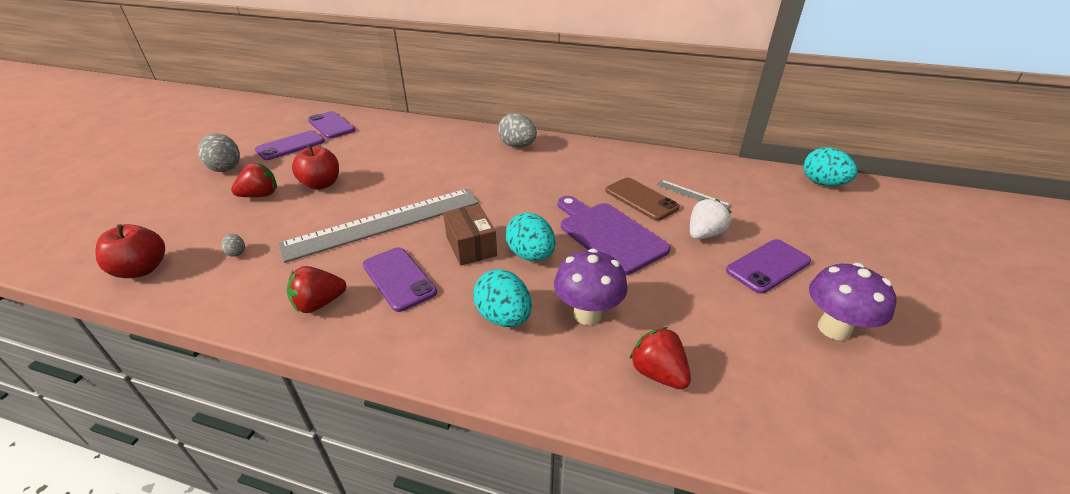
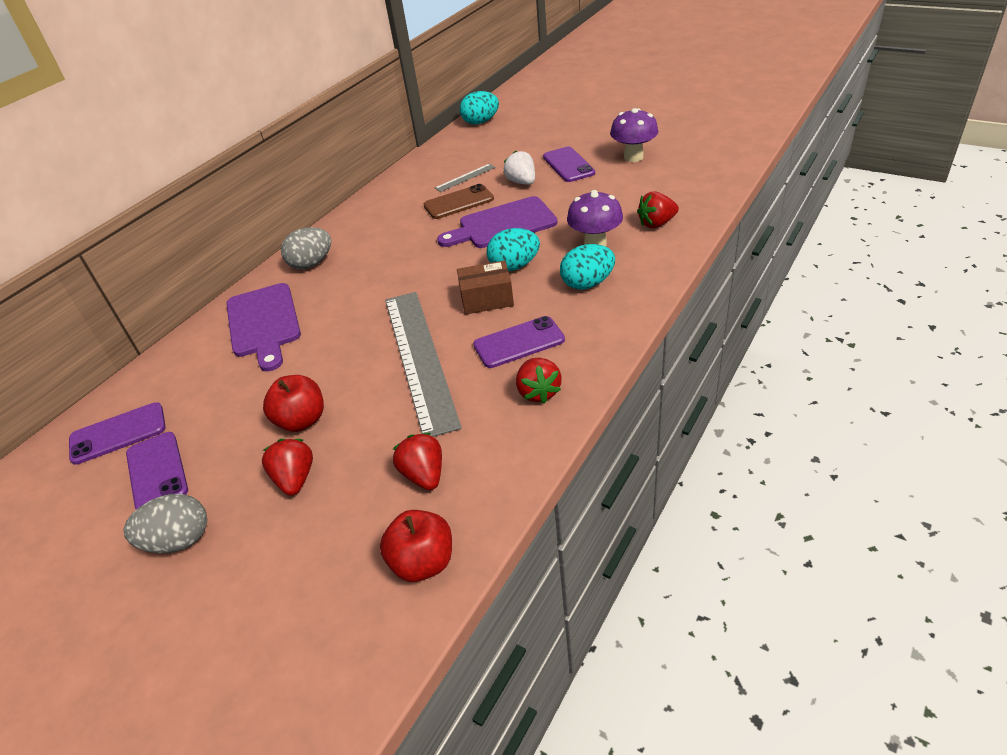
camera: 70 degrees left, 5 degrees up
grey egg [221,234,245,257] -> red strawberry [393,433,442,490]
none -> purple cutting board [226,283,301,372]

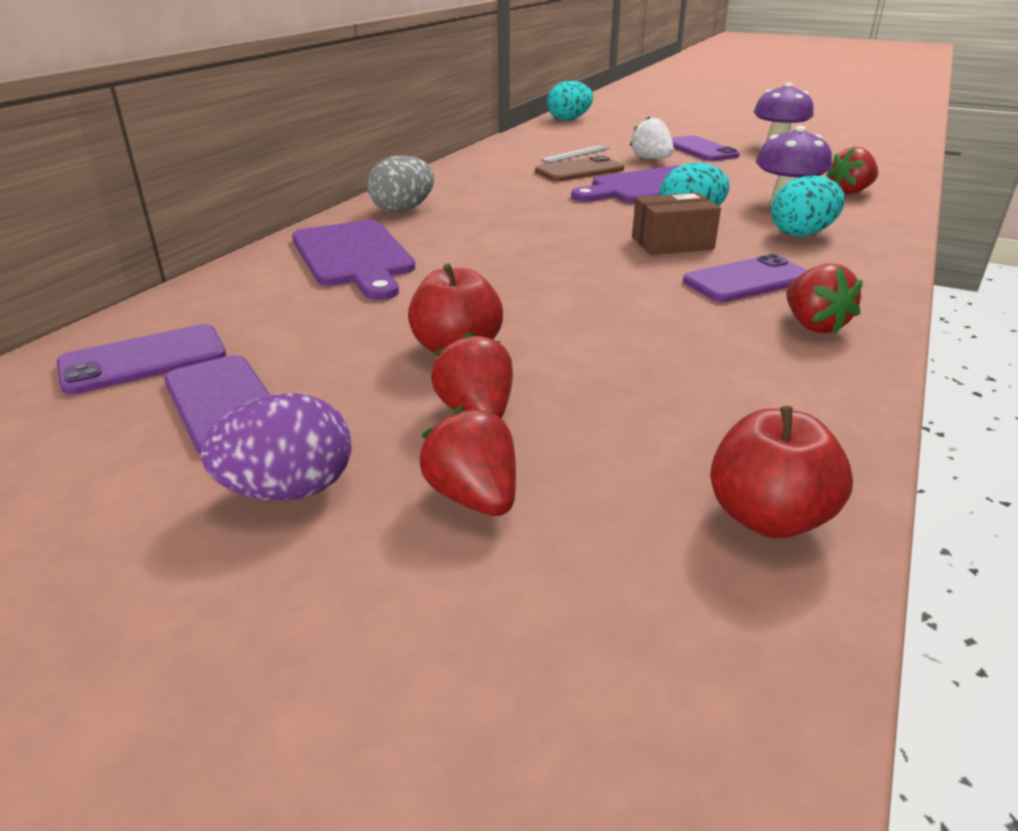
camera: 10 degrees left, 10 degrees down
grey egg [123,494,207,553] -> purple egg [201,393,351,501]
grey ruler [385,292,462,437] -> none
red strawberry [393,433,442,490] -> red strawberry moved to [419,406,516,516]

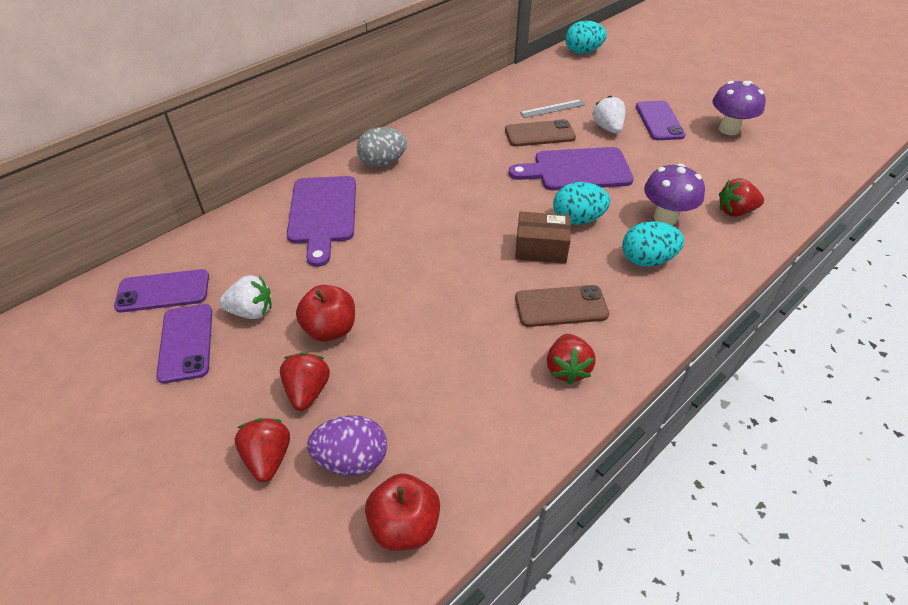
camera: 20 degrees right, 15 degrees up
purple egg [201,393,351,501] -> purple egg moved to [307,415,387,476]
purple phone [683,254,808,302] -> brown phone [515,285,609,327]
none -> white strawberry [219,275,272,319]

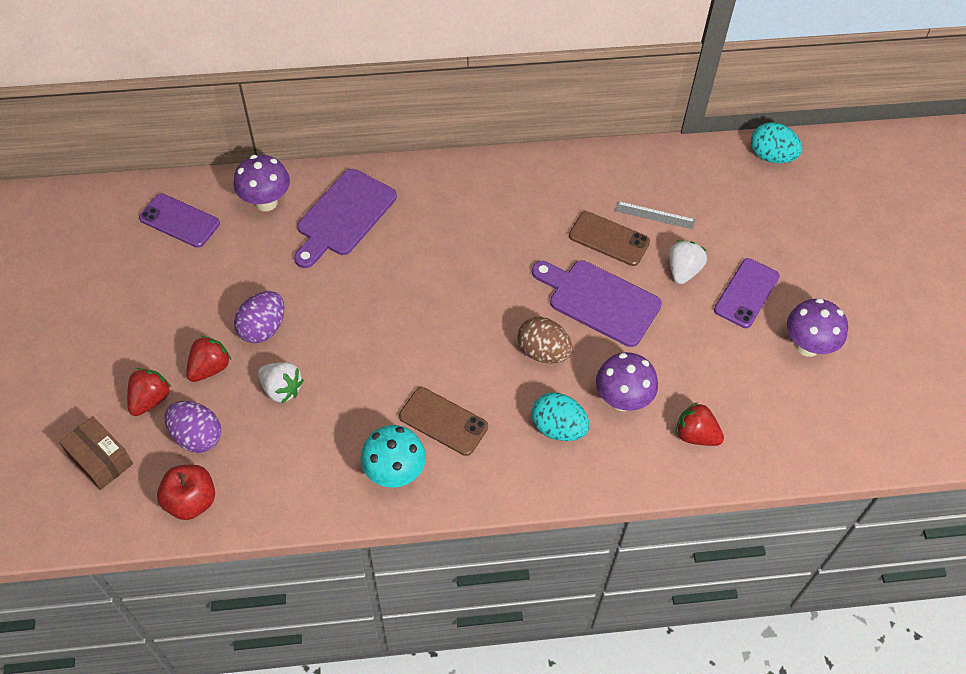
camera: 35 degrees right, 10 degrees up
purple phone [156,304,212,383] -> none
white strawberry [219,275,272,319] -> white strawberry moved to [258,362,304,404]
red apple [296,285,355,342] -> purple egg [234,291,285,343]
grey egg [357,127,407,167] -> none
brown box [515,211,571,264] -> brown box moved to [59,416,133,490]
red strawberry [547,334,596,385] -> turquoise mushroom [361,425,426,488]
turquoise egg [553,182,610,225] -> brown egg [517,317,572,364]
none -> purple mushroom [233,155,290,211]

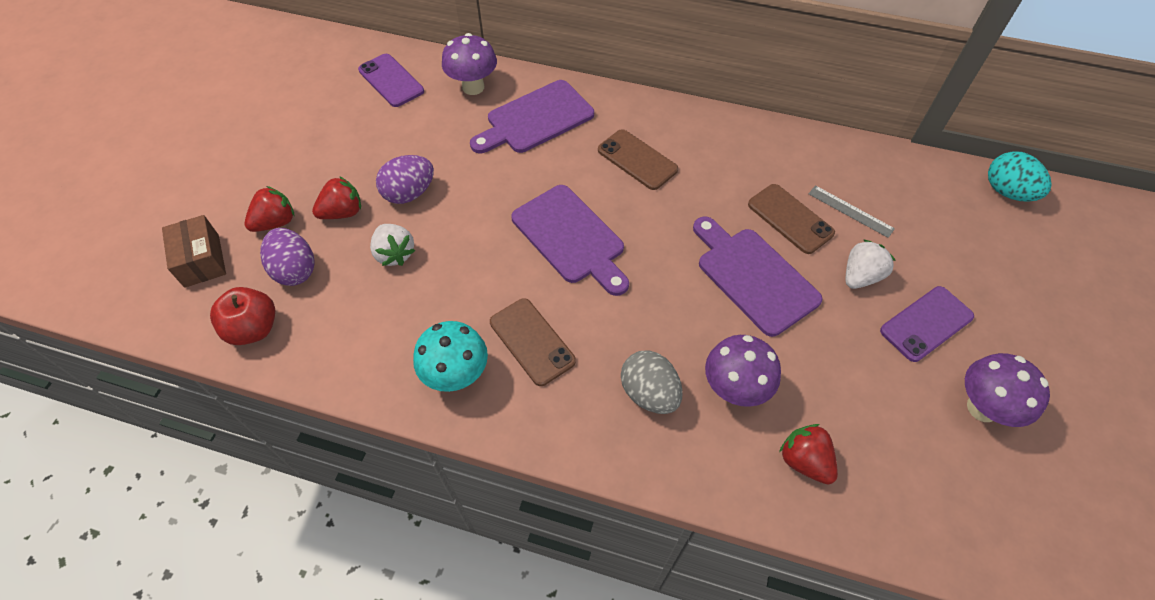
camera: 25 degrees right, 0 degrees up
brown egg [517,317,572,364] -> none
turquoise egg [531,392,590,441] -> grey egg [621,350,683,414]
none -> purple cutting board [511,185,629,296]
none -> brown phone [598,130,678,190]

